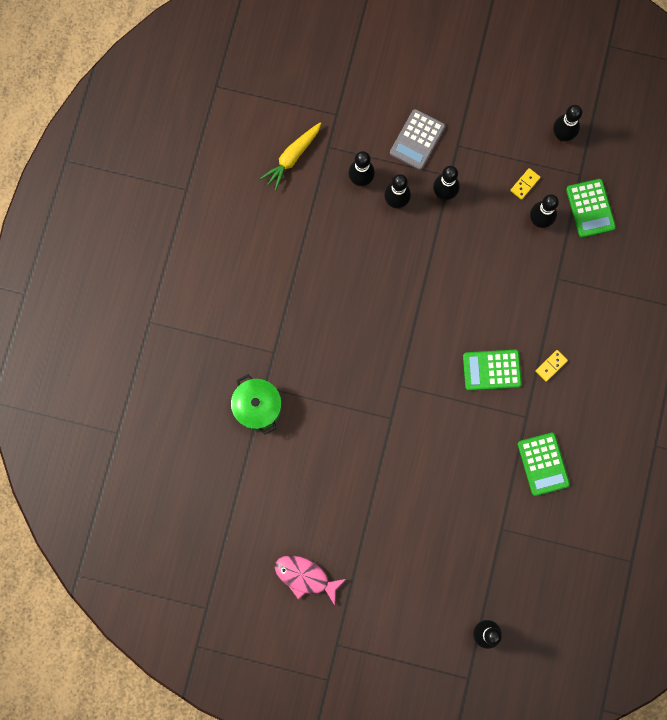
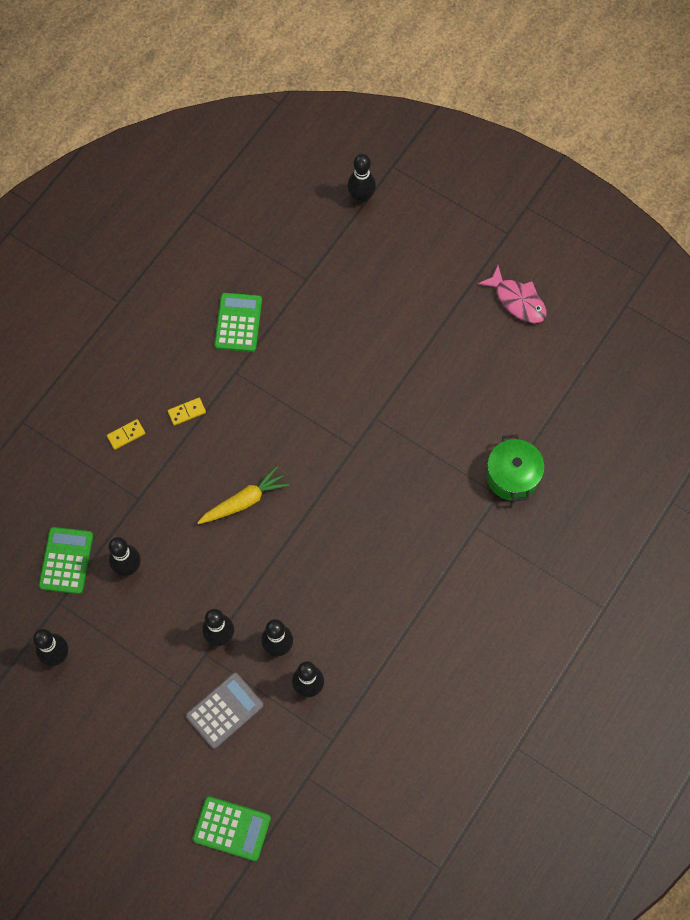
camera: 160 degrees left, 10 degrees down
yellow carrot [260,122,321,191] -> yellow carrot moved to [197,466,289,524]
green calculator [463,350,522,391] -> green calculator moved to [192,796,271,861]
yellow domino [510,168,541,200] -> yellow domino moved to [107,419,145,450]

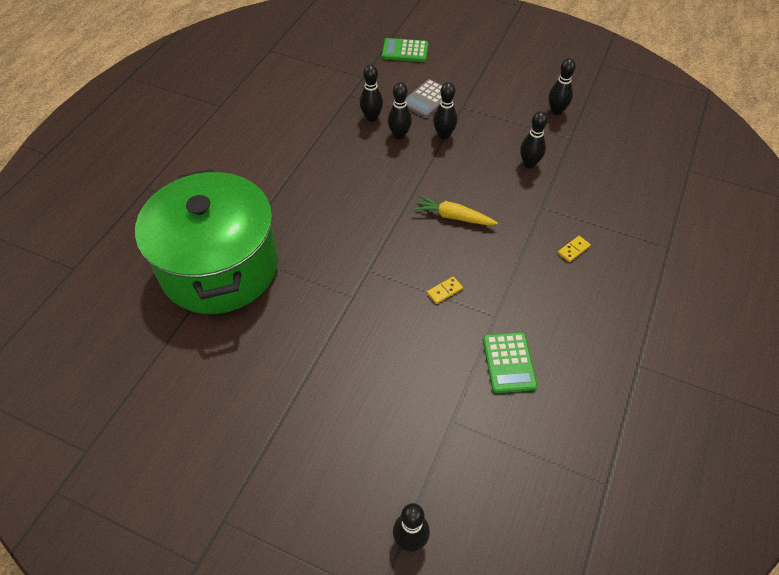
camera: 170 degrees right, 15 degrees down
green calculator [39,527,93,594] -> none
yellow domino [168,398,206,426] -> yellow domino moved to [427,277,463,304]
yellow carrot [197,466,289,524] -> yellow carrot turned 60 degrees clockwise [413,195,498,225]
pink fish [478,265,547,323] -> none
green pot [486,434,545,501] -> green pot [135,169,278,314], size x2.43

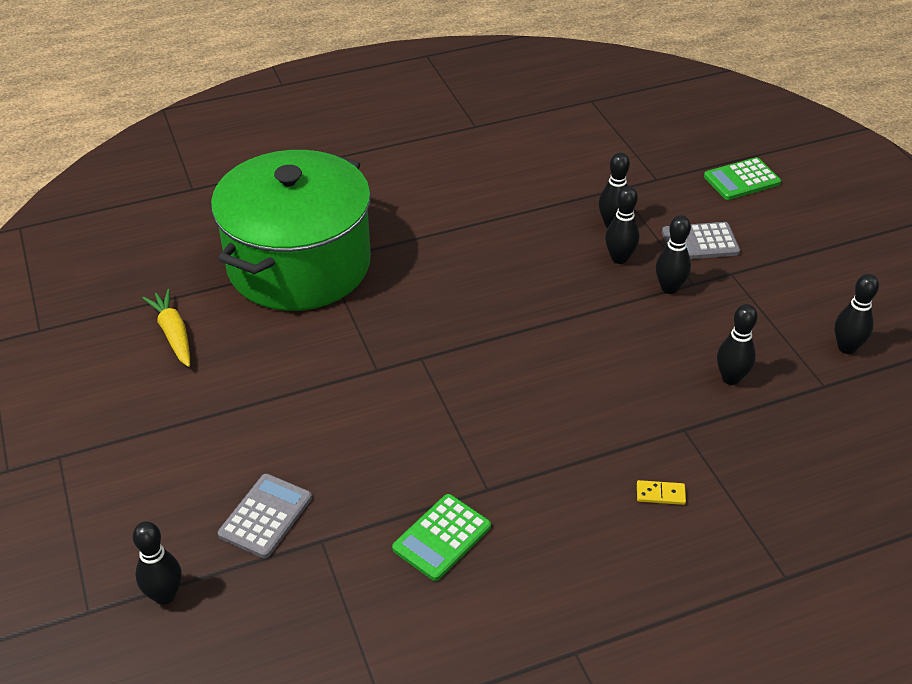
camera: 45 degrees right, 10 degrees down
green calculator [382,38,428,62] -> green calculator turned 75 degrees counterclockwise [704,157,781,200]
yellow carrot [413,195,498,225] -> yellow carrot moved to [142,289,190,367]
yellow domino [427,277,463,304] -> none
none -> grey calculator [218,474,312,558]

